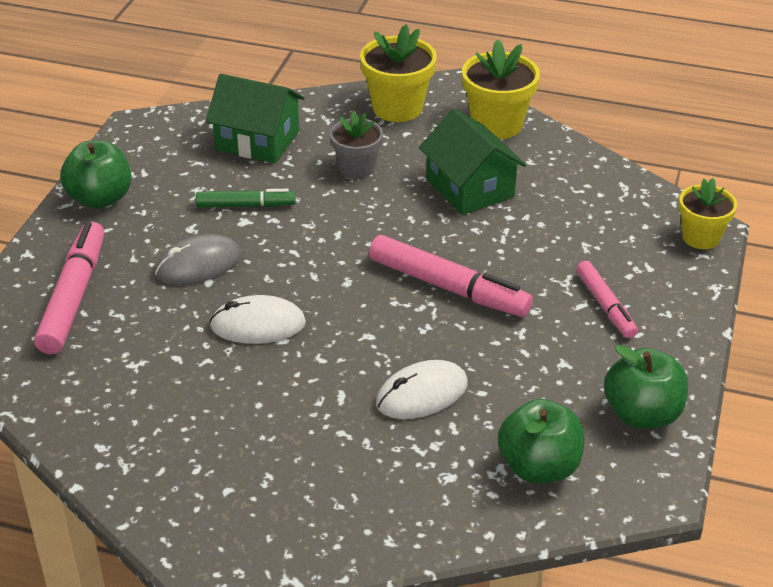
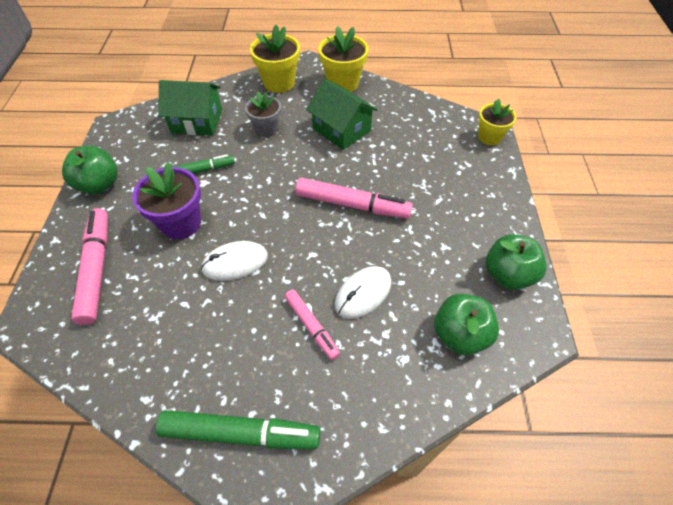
camera: 15 degrees left, 15 degrees up
grey mouse [155,234,241,285] -> purple flower pot [132,162,201,239]
pink marker [577,261,638,338] -> pink marker moved to [285,290,340,360]
none -> green marker [156,410,320,449]

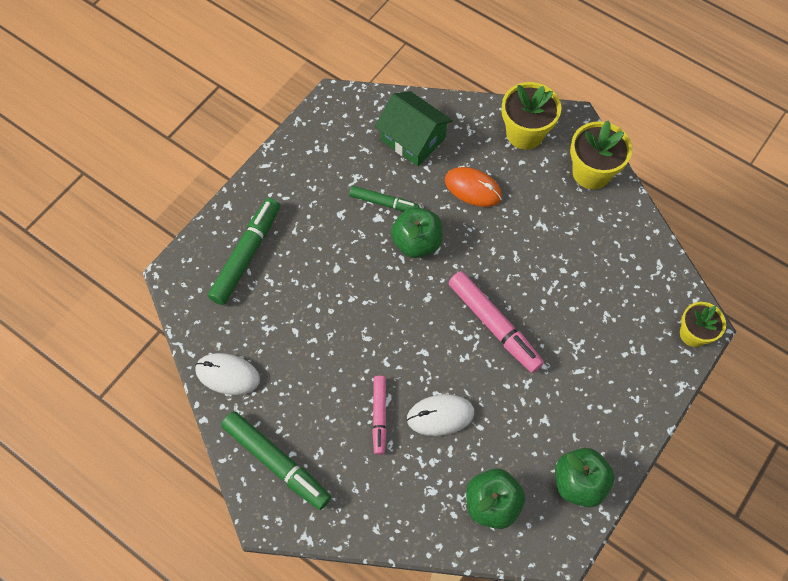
camera: 35 degrees right, 10 degrees up
green apple [62,146,117,194] -> green apple moved to [391,207,443,258]
pink marker [71,208,108,325] -> green marker [208,198,280,305]
purple flower pot [132,162,201,239] -> none
white mouse [201,241,268,281] -> white mouse moved to [195,353,260,395]
grey flower pot [245,92,281,137] -> orange mouse [445,167,502,207]
green house [306,79,378,150] -> none

